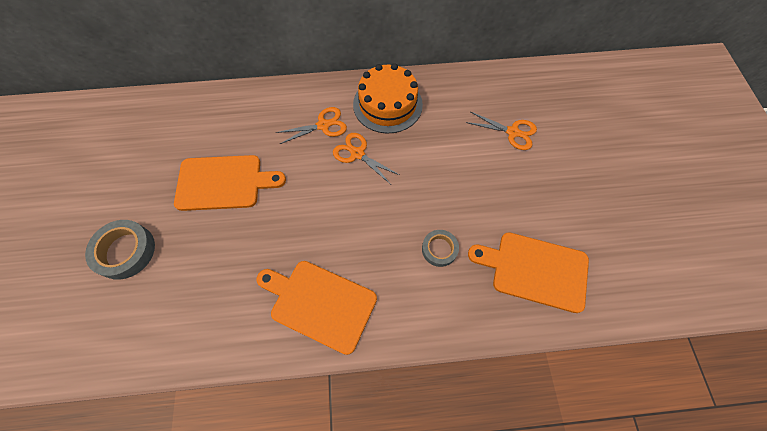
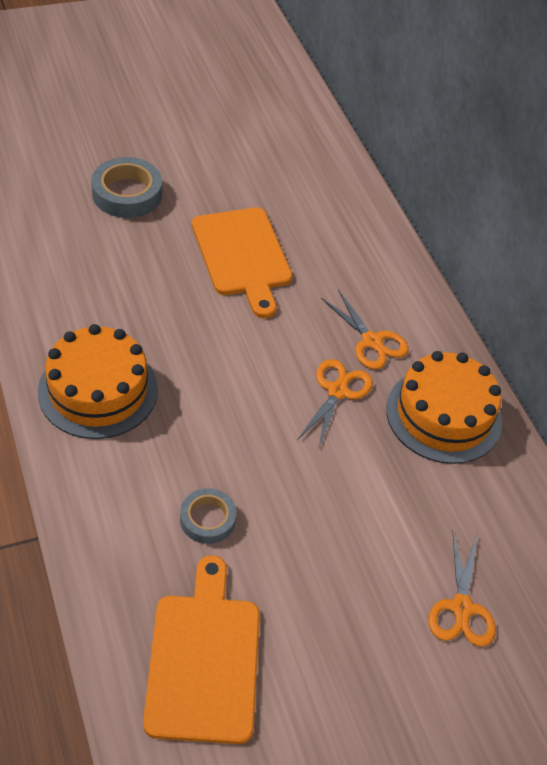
camera: 70 degrees right, 15 degrees down
orange cutting board [256,261,377,355] -> orange cake [38,324,158,439]

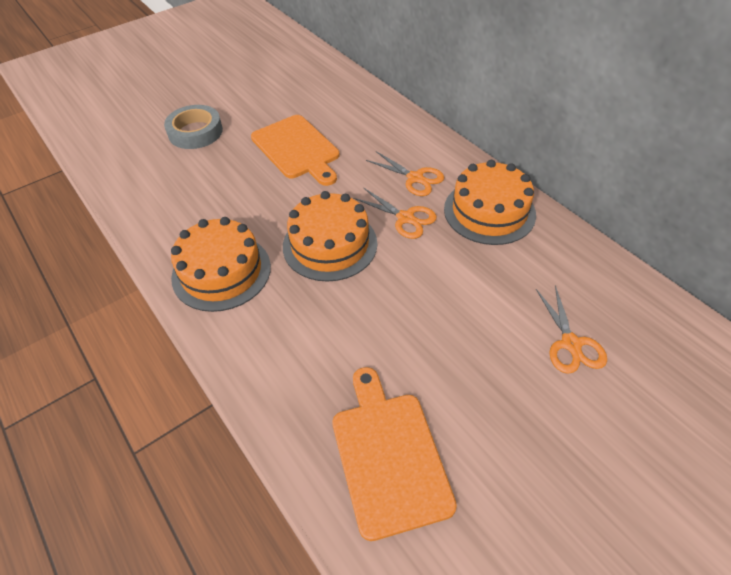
camera: 10 degrees left, 0 degrees up
grey tape [180,488,236,544] -> none
orange scissors [297,359,373,450] -> orange scissors turned 120 degrees clockwise [353,188,437,239]
none -> orange cake [283,191,377,282]

